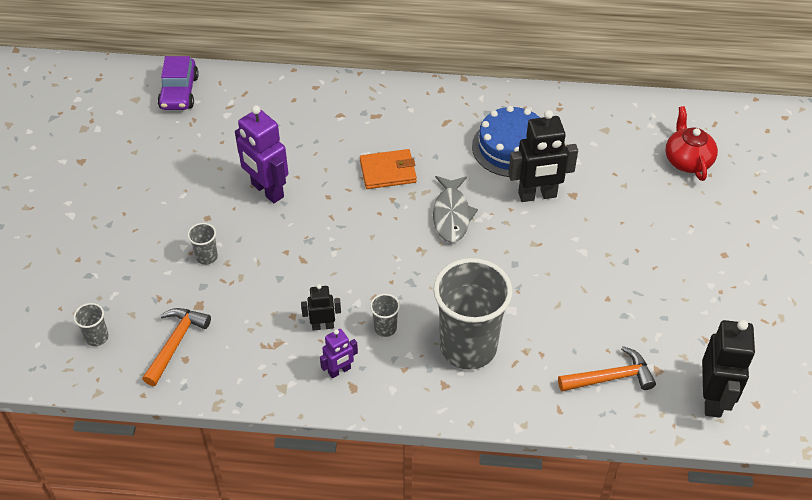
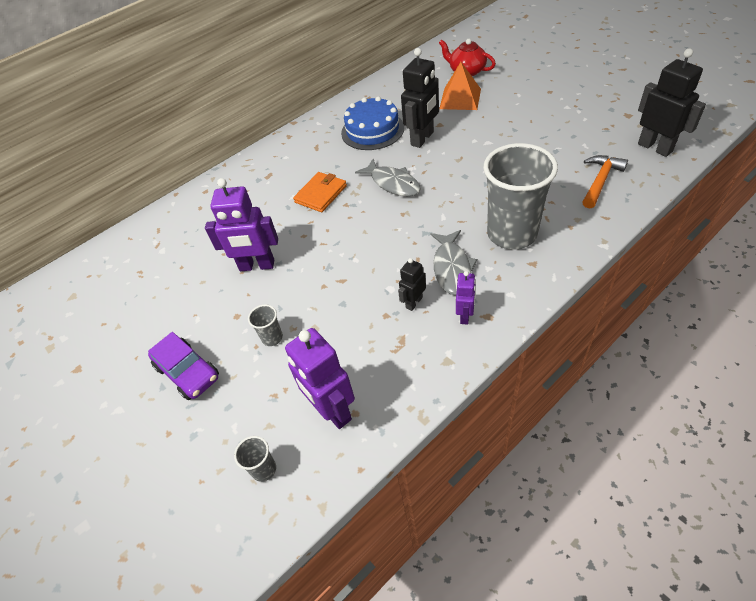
camera: 40 degrees left, 0 degrees up
orange hammer [142,308,211,386] -> purple robot [285,328,355,429]
purple car [158,56,199,110] -> purple car moved to [148,332,219,400]
grey cup [370,294,400,337] -> grey fish [430,230,477,295]
none -> orange pyramid [439,62,481,110]

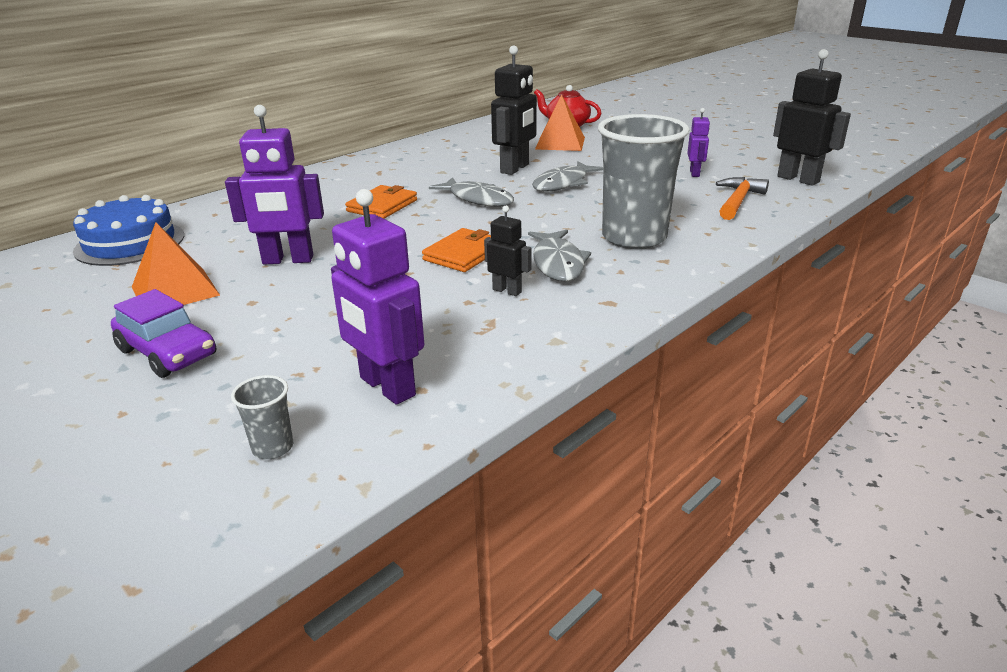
camera: 10 degrees left, 20 degrees down
grey cup [248,304,283,346] -> none
blue cake [341,96,404,150] -> blue cake moved to [73,195,184,266]
black robot [398,258,426,311] -> black robot turned 90 degrees clockwise [484,206,531,296]
purple robot [456,271,476,325] -> purple robot moved to [687,108,710,177]
none -> orange pyramid [132,222,220,305]
none -> orange wallet [422,228,491,272]
none -> grey fish [532,161,603,191]

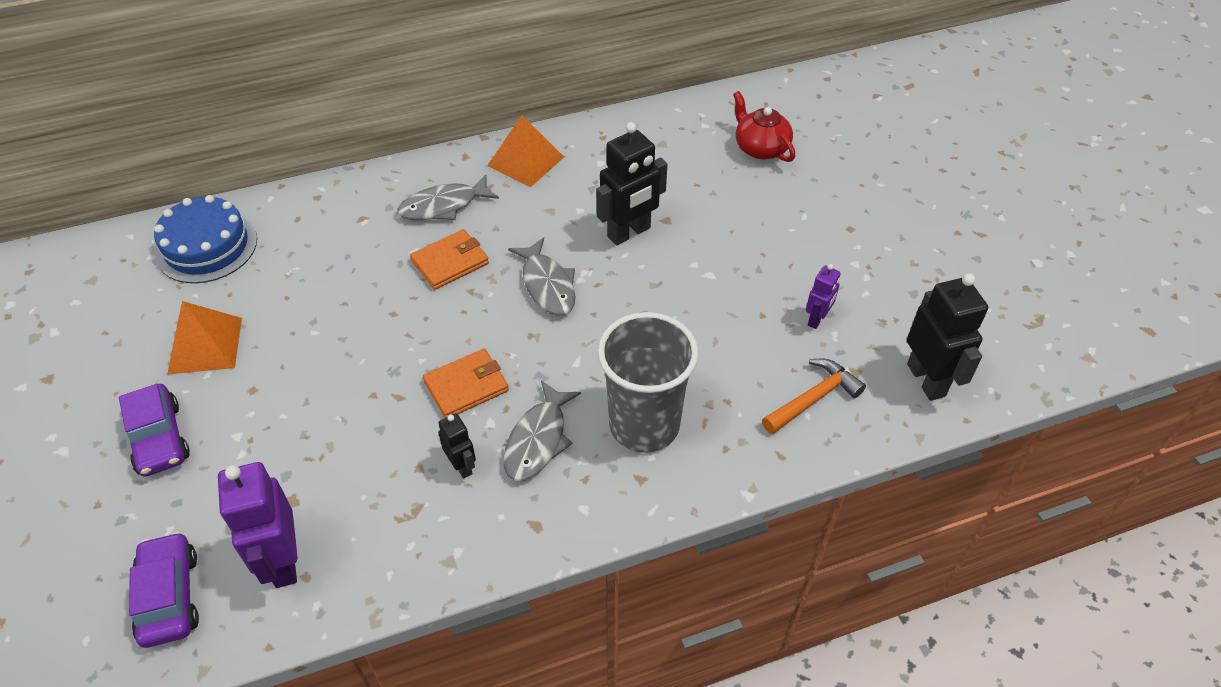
camera: 25 degrees right, 20 degrees up
purple robot [225,105,324,264] -> none
grey cup [231,375,293,459] -> purple car [129,531,199,648]
grey fish [532,161,603,191] -> grey fish moved to [397,175,499,220]
orange pyramid [535,94,585,151] -> orange pyramid moved to [487,115,564,187]

